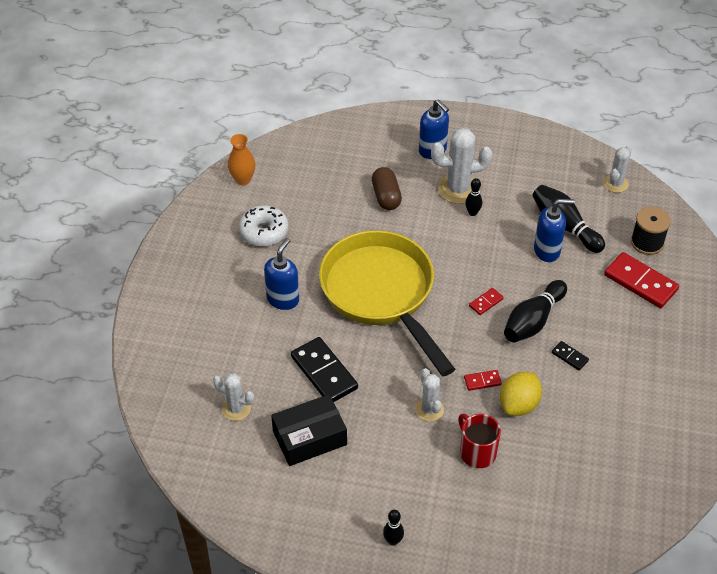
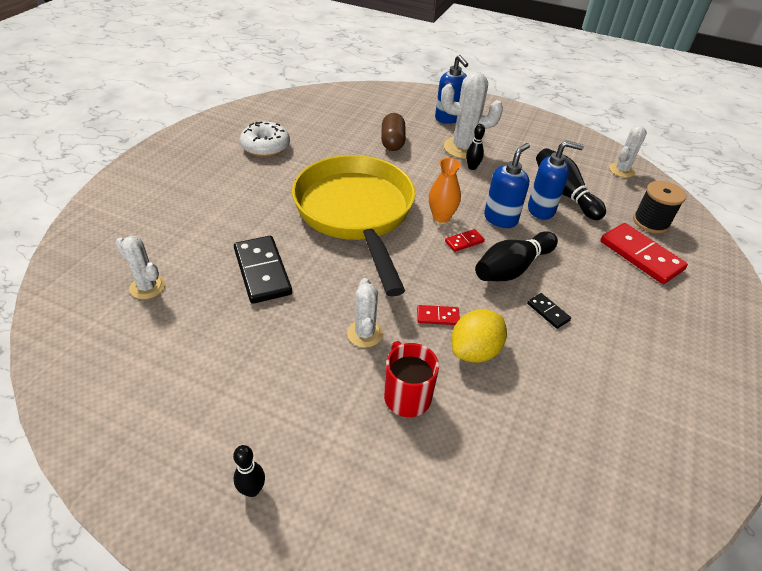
camera: 10 degrees right, 5 degrees down
orange vase [228,134,255,185] -> orange vase moved to [429,158,461,223]
blue soap dispenser [264,238,299,310] -> blue soap dispenser moved to [484,143,530,228]
black box [271,394,347,466] -> none

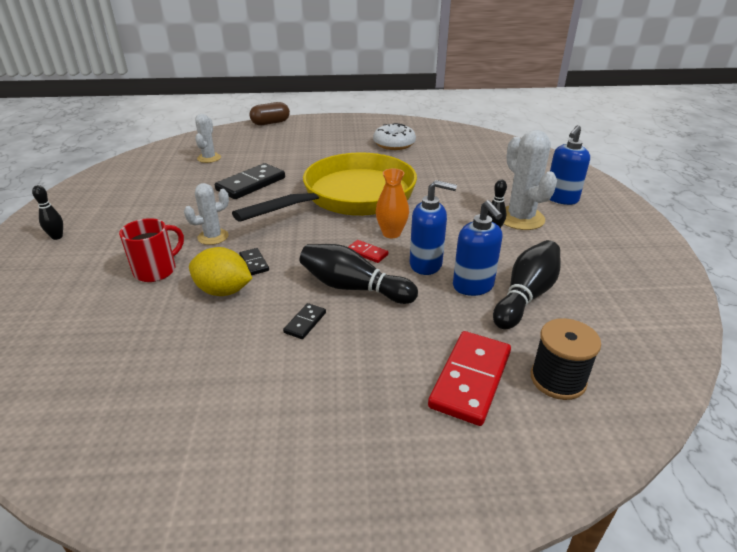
camera: 65 degrees right, 10 degrees down
brown capsule [381,113,406,151] -> brown capsule moved to [249,102,290,125]
red domino [417,305,460,325] -> black domino [239,248,269,275]
white cactus [609,126,647,178] -> none

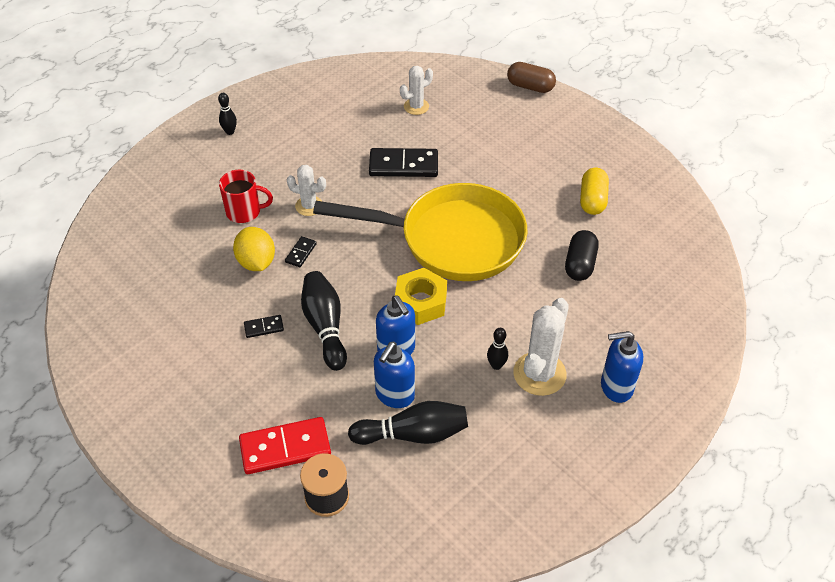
camera: 50 degrees right, 15 degrees up
red domino [348,240,388,263] -> none
white donut [373,123,416,150] -> yellow capsule [580,168,609,215]
orange vase [376,168,409,238] -> yellow nut [395,268,447,325]
none -> black capsule [565,230,599,281]

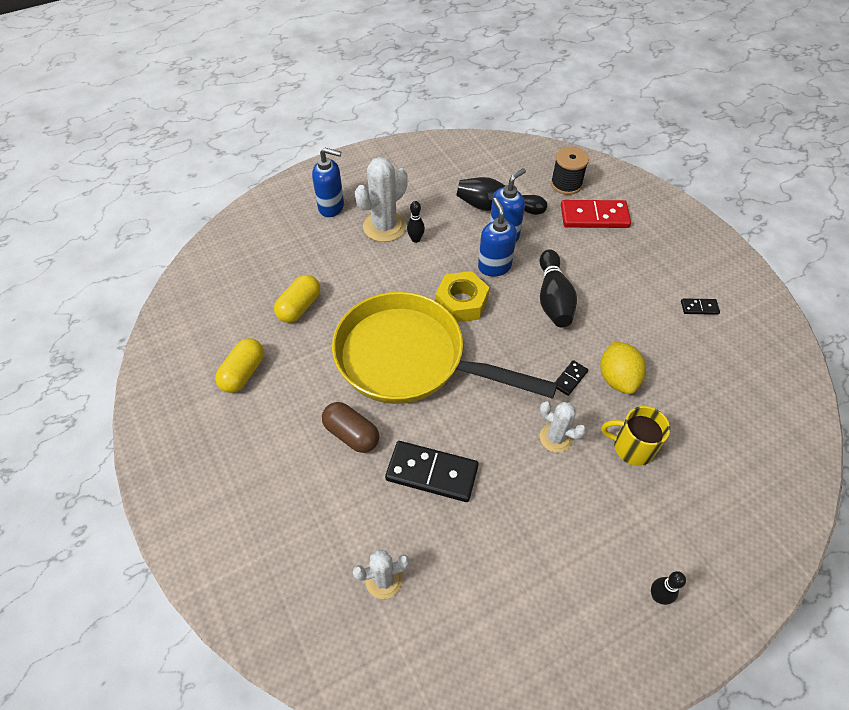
camera: 165 degrees left, 5 degrees up
red mug [219,170,273,223] -> yellow mug [602,406,670,466]
black domino [244,315,284,338] -> black domino moved to [681,298,720,315]
brown capsule [507,62,556,93] -> brown capsule moved to [322,402,379,453]
black capsule [565,230,599,281] -> yellow capsule [274,275,320,323]

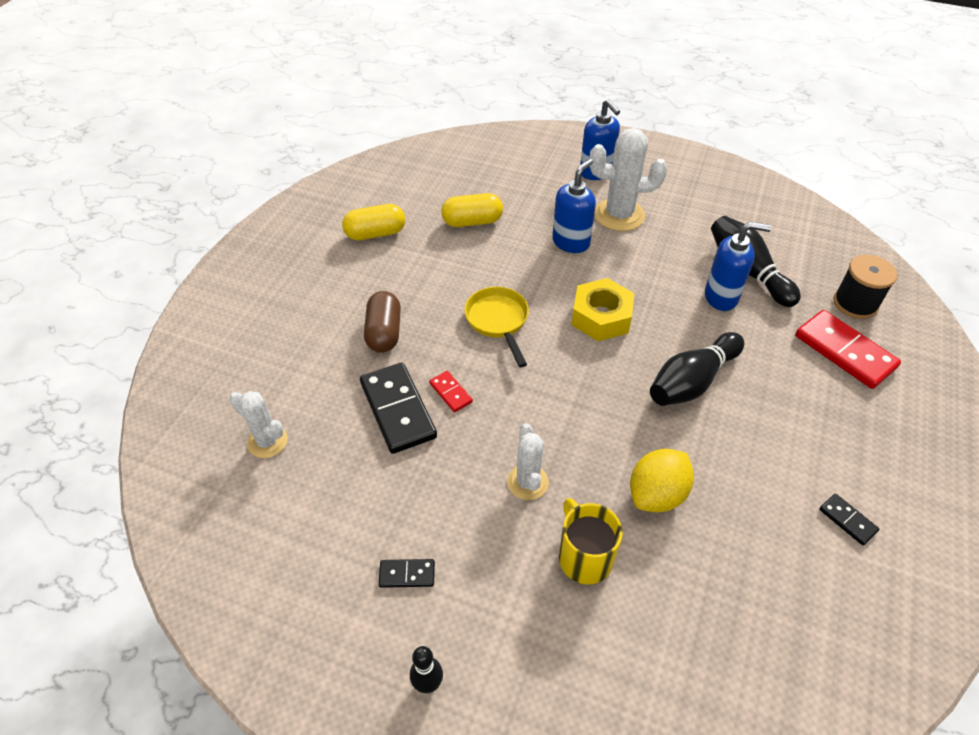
camera: 50 degrees right, 5 degrees down
yellow pan [332,292,558,404] -> yellow pan [464,287,529,367], size x0.44
black bowling pin [407,201,425,243] -> none
blue soap dispenser [478,198,517,277] -> blue soap dispenser moved to [552,159,596,253]
black domino [554,360,588,396] -> black domino moved to [378,559,435,588]
none -> red domino [429,371,473,412]

